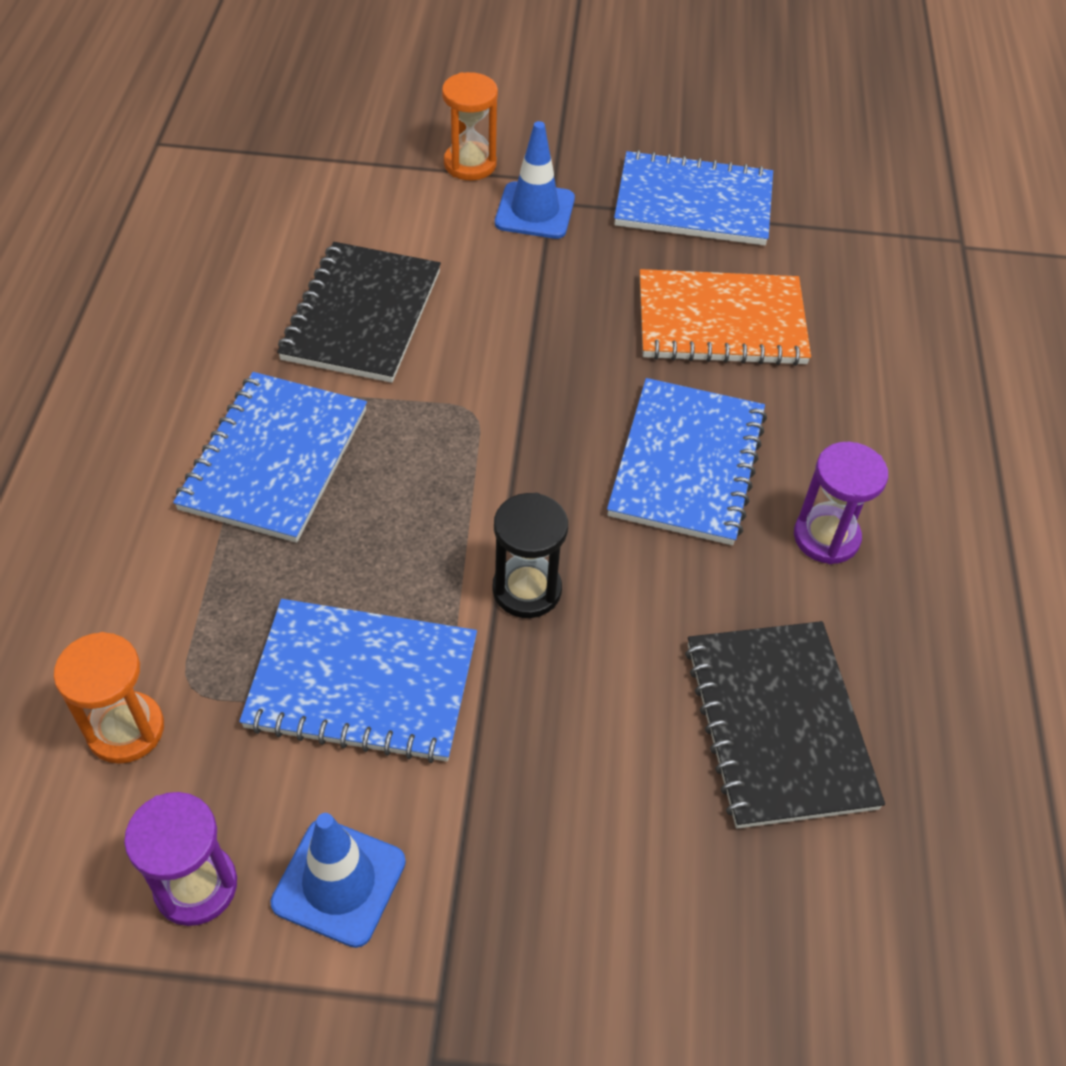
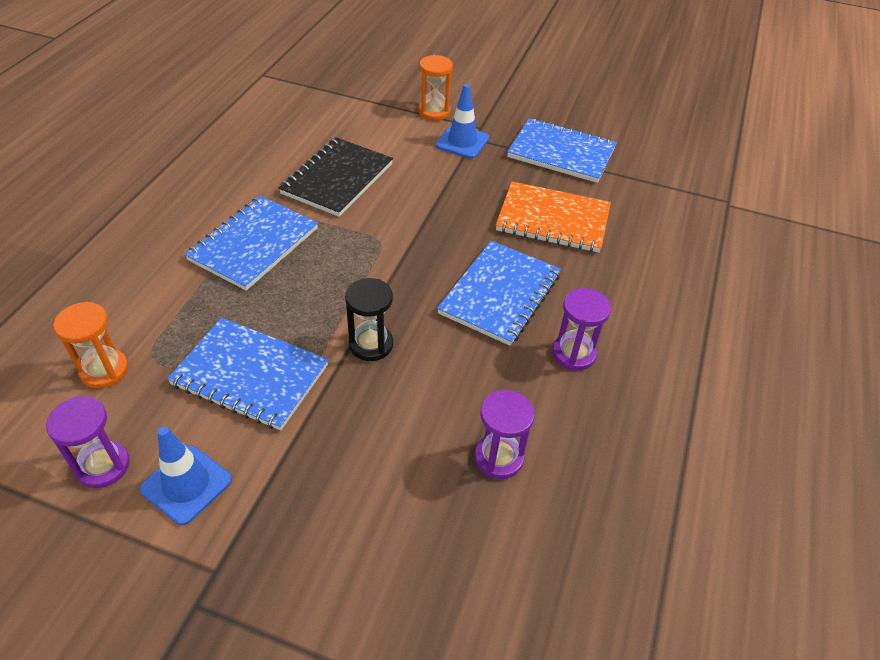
camera: 15 degrees right, 5 degrees down
black notebook [685,621,885,829] -> purple hourglass [474,390,534,479]

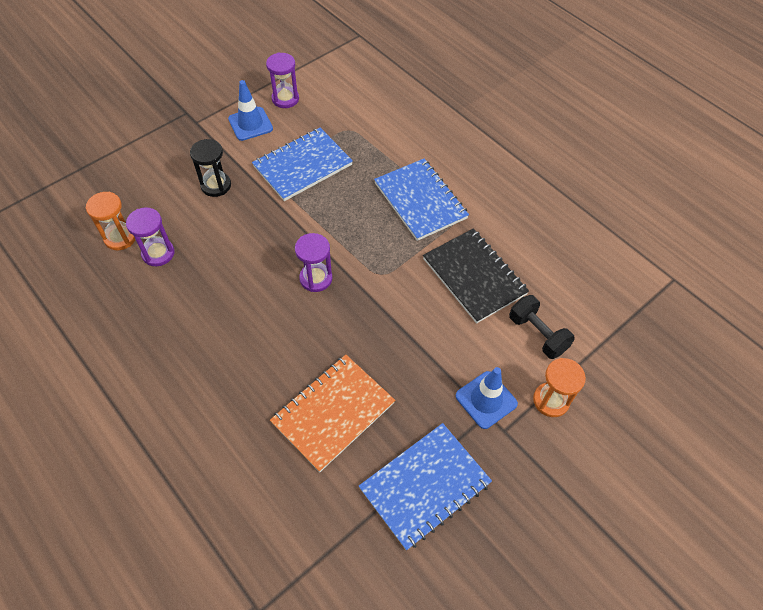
camera: 120 degrees right, 10 degrees up
orange hourglass [53,302,128,389] -> orange hourglass moved to [86,192,135,250]
black hourglass [345,278,393,361] -> black hourglass moved to [190,139,231,197]
blue notebook [437,241,561,346] -> none
purple hourglass [552,288,611,371] -> purple hourglass moved to [295,233,332,292]
none -> black dumbbell [509,295,574,359]

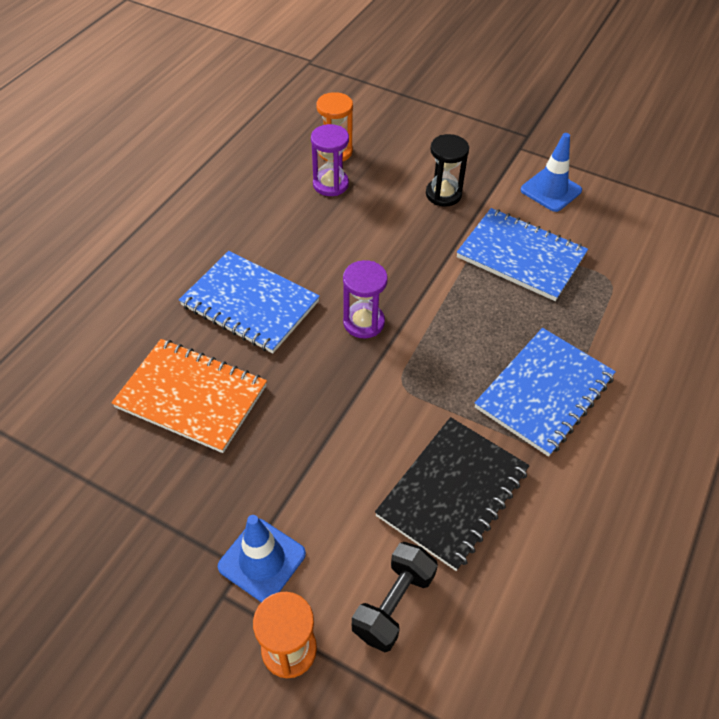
camera: 70 degrees right, 5 degrees down
purple hourglass [266,53,299,108] -> none
blue notebook [359,423,492,550] -> blue notebook moved to [179,251,320,353]

